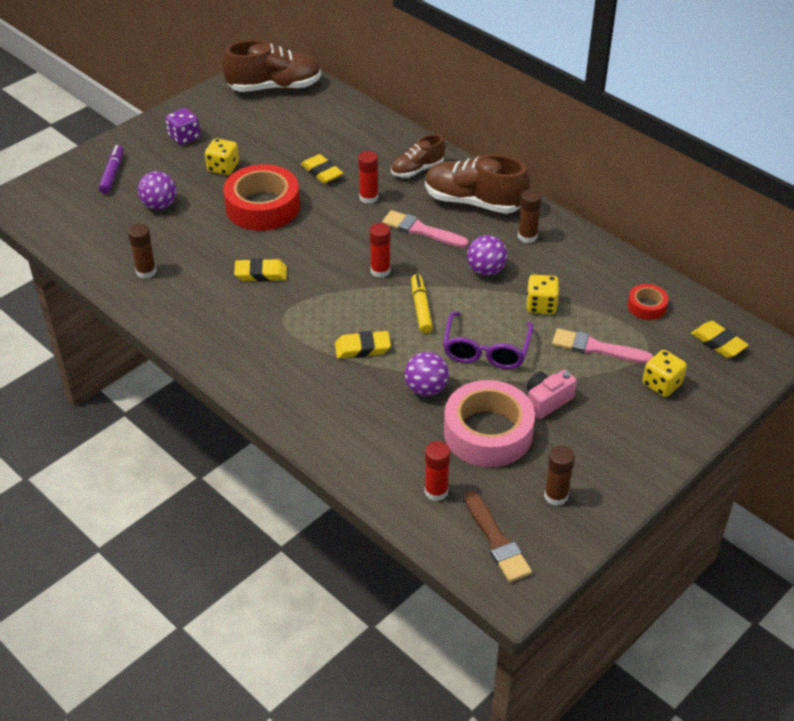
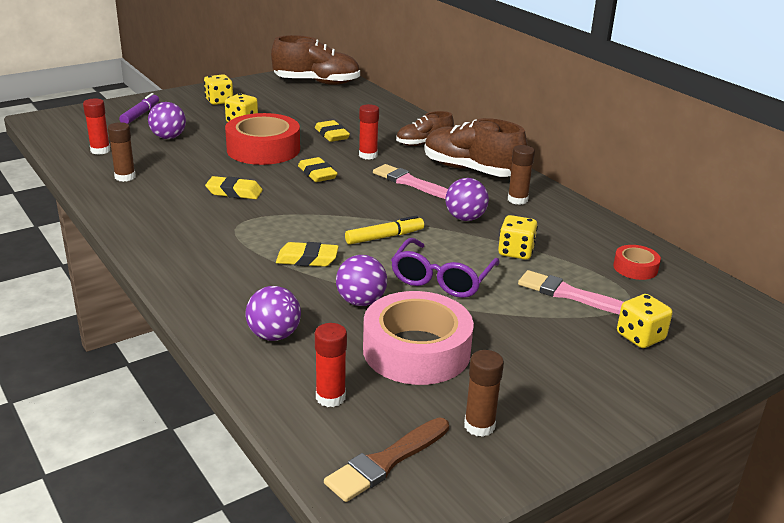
camera: 10 degrees right, 15 degrees down
purple dice [165,108,200,145] -> yellow dice [204,74,233,105]
red glue stick [369,223,391,278] -> red glue stick moved to [83,98,110,155]
yellow marker [411,274,433,333] -> yellow marker turned 60 degrees clockwise [345,216,424,245]
brown brush [464,491,532,582] -> brown brush turned 60 degrees clockwise [324,418,449,502]
pink camera [527,370,577,419] -> none
yellow eraser [691,321,749,358] -> yellow eraser moved to [298,157,338,182]
none -> purple ball [246,286,301,341]

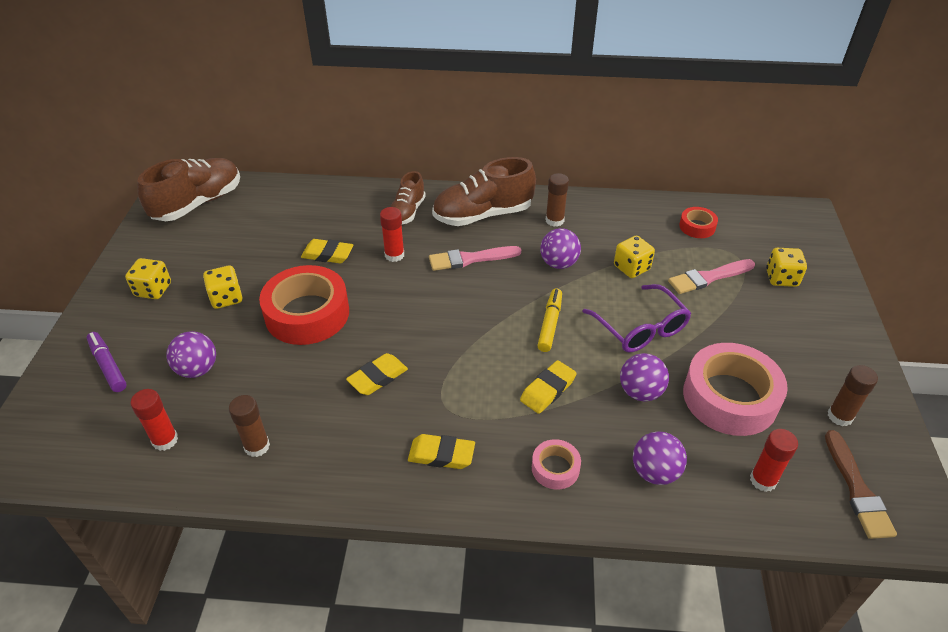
camera: 50 degrees left, 15 degrees up
yellow eraser [298,157,338,182] -> yellow eraser moved to [408,434,475,469]
none -> pink tape [532,439,581,490]

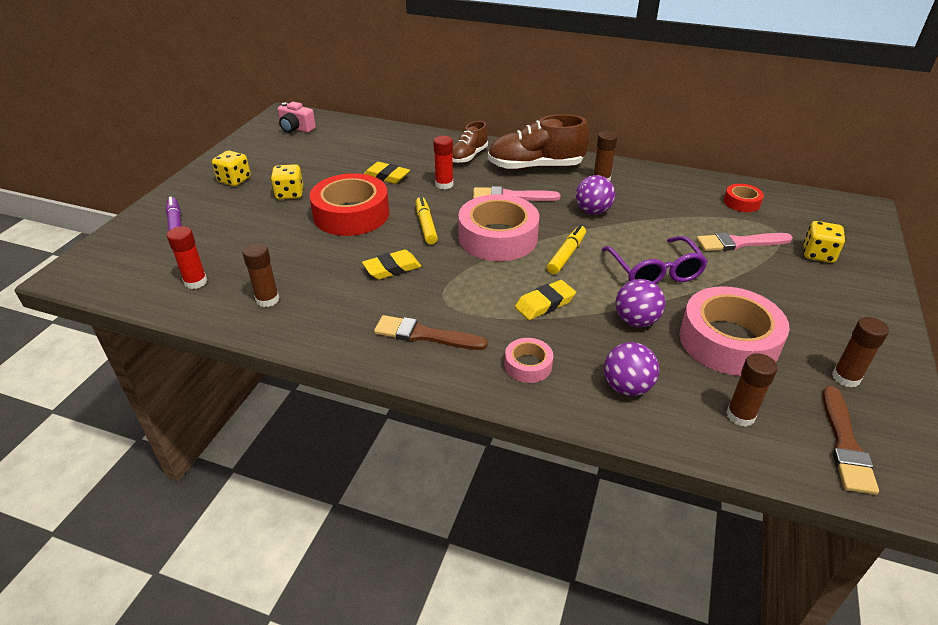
camera: 15 degrees right, 5 degrees down
brown shoe [137,158,240,221] -> pink camera [278,102,316,133]
purple ball [166,331,216,378] -> none
yellow eraser [408,434,475,469] -> brown brush [374,315,488,350]
yellow dice [614,235,655,278] -> none
red glue stick [750,429,798,492] -> brown glue stick [726,353,778,427]
none -> yellow marker [416,196,438,245]
none -> pink tape [458,194,539,261]

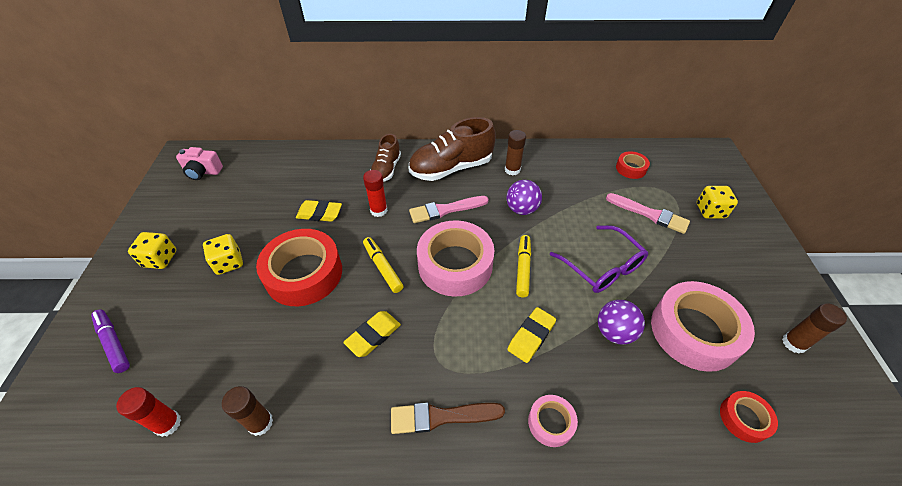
camera: 20 degrees left, 10 degrees up
purple ball [604,342,659,396] -> none
pink brush [696,233,793,251] -> pink brush turned 120 degrees counterclockwise [606,193,690,234]
brown glue stick [726,353,778,427] -> red tape [720,391,778,443]
brown brush [822,386,879,495] -> none

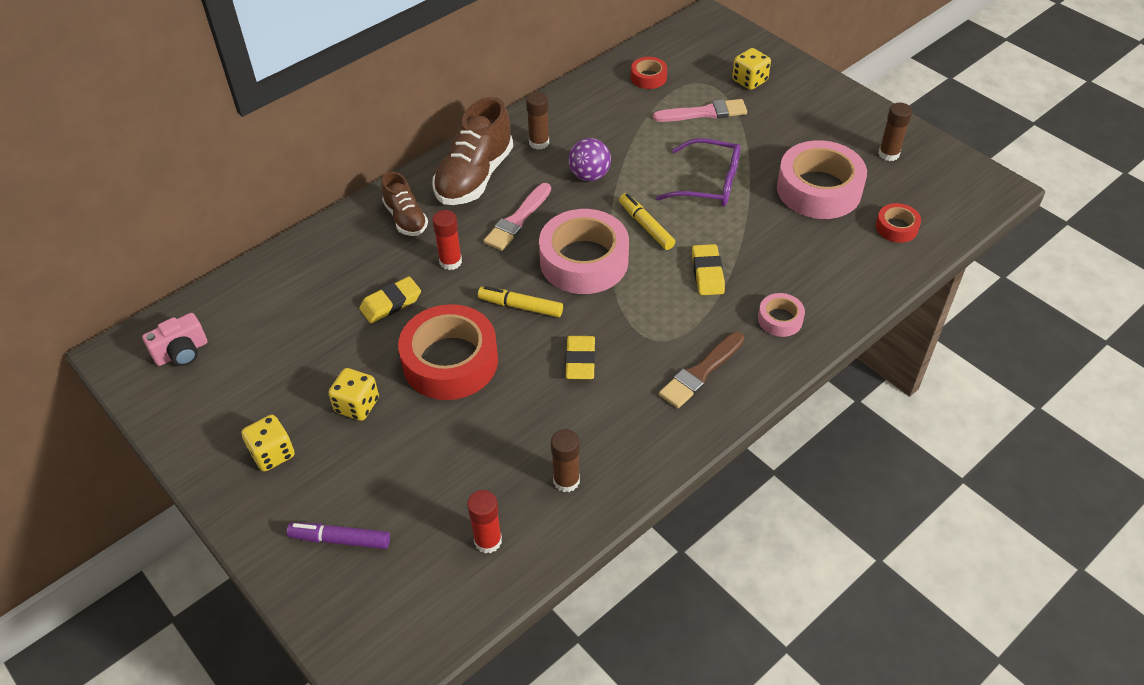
camera: 40 degrees left, 0 degrees up
purple ball [598,300,645,344] -> none

